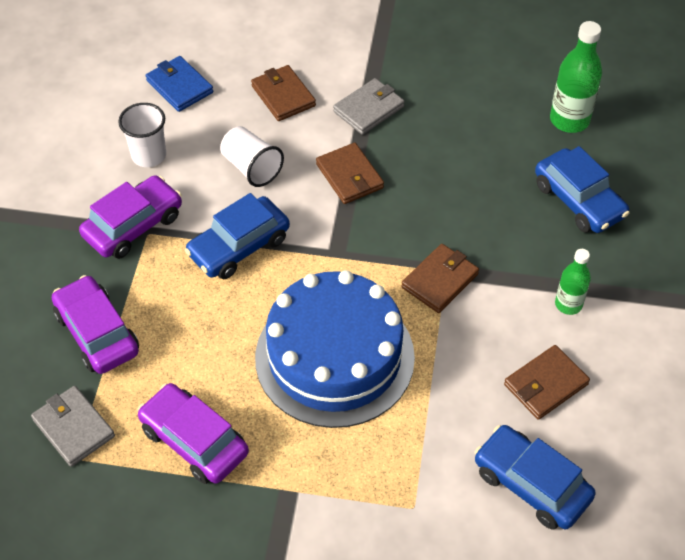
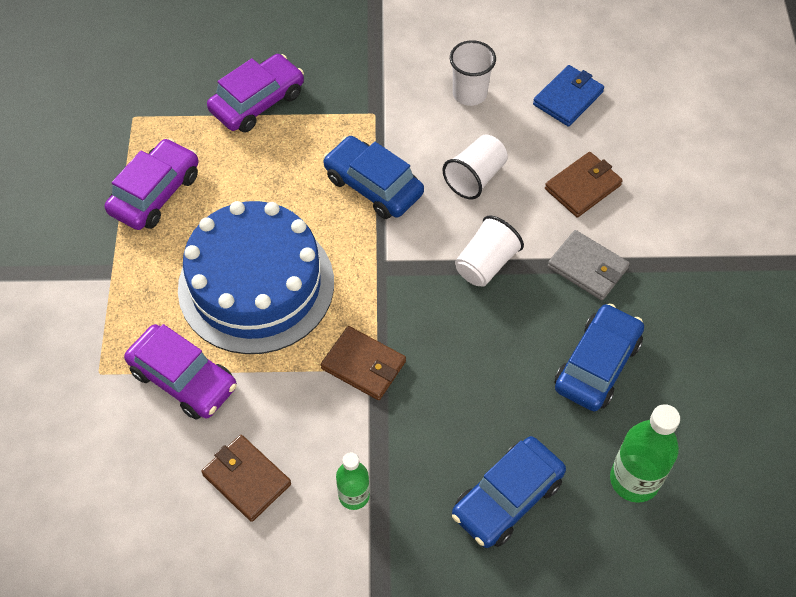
camera: 80 degrees right, 5 degrees up
grey wallet [31,386,115,467] -> none
purple car [79,175,182,259] -> purple car moved to [124,324,237,420]
brown wallet [316,143,384,204] -> white cup [455,215,524,286]
blue car [475,425,596,529] -> blue car moved to [555,303,644,411]

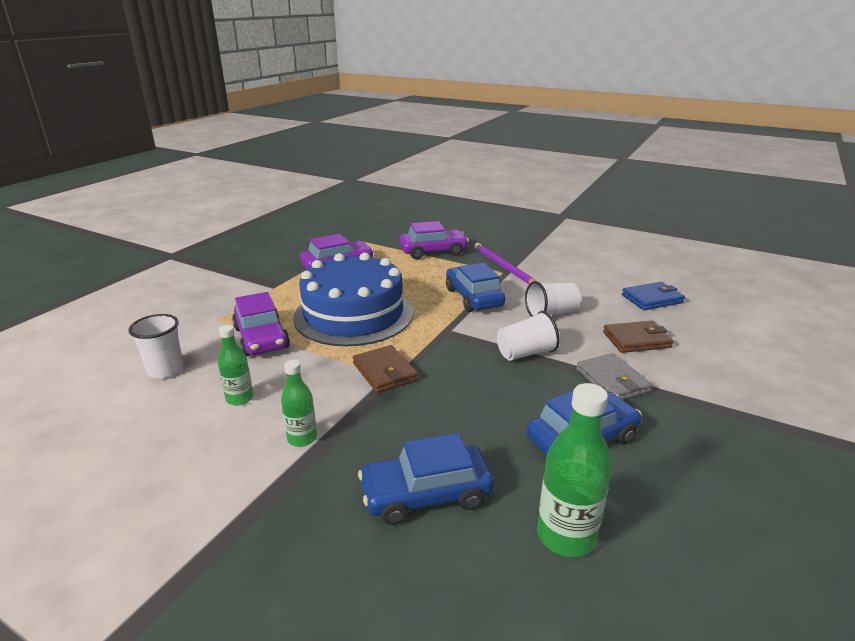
camera: 30 degrees right, 30 degrees down
brown wallet [201,435,291,522] -> green bottle [218,325,253,406]
white cup [450,40,496,106] -> white cup moved to [128,314,184,379]
none -> purple pencil [474,243,536,284]

